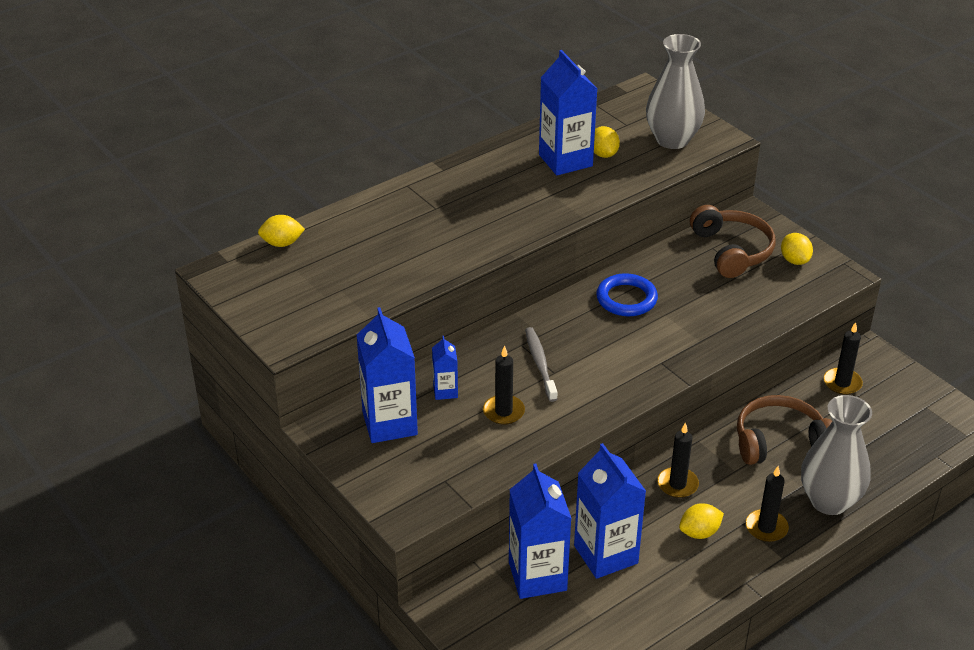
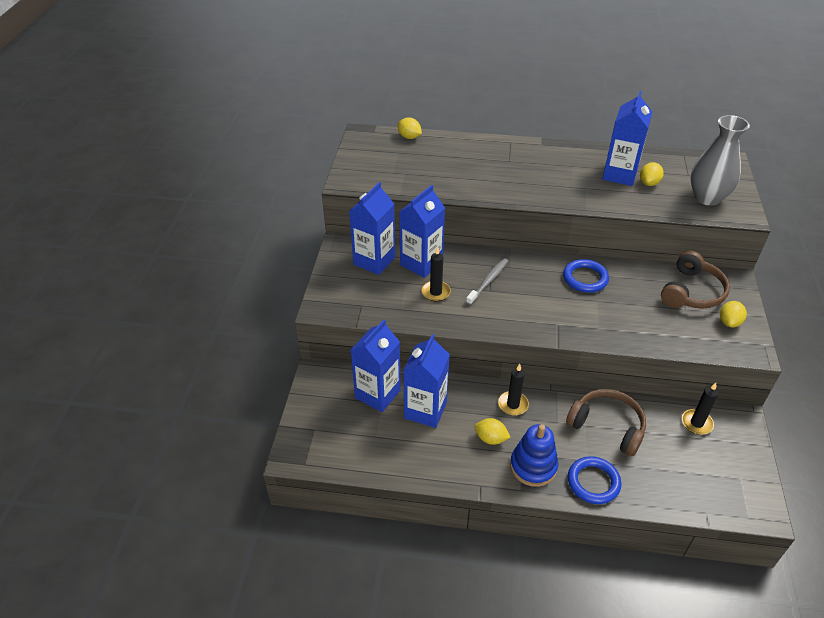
camera: 45 degrees right, 5 degrees up
blue carton [432,336,458,400] -> blue carton [399,185,445,278], size x2.02
black candle [746,466,789,542] -> blue stacking toy [510,424,558,487]
grey vase [801,395,872,515] -> blue ring [568,456,621,504]

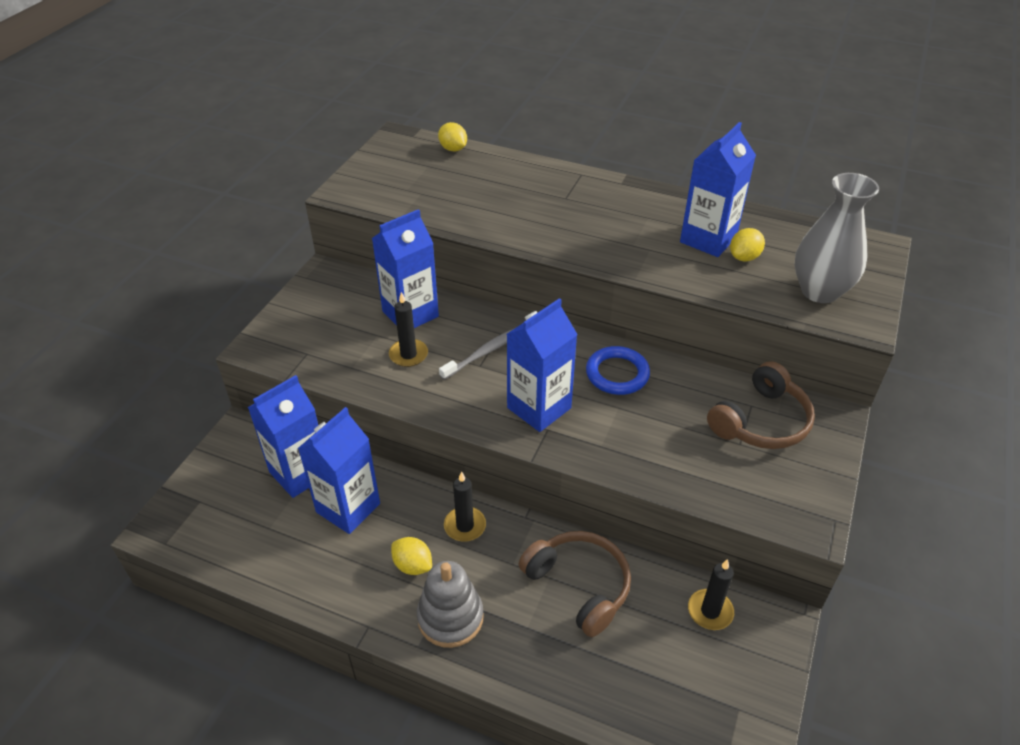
camera: 15 degrees right, 0 degrees up
blue carton [349,182,395,275] -> blue carton moved to [507,298,578,432]
blue stacking toy [510,424,558,487] -> grey stacking toy [417,561,484,648]
blue ring [568,456,621,504] -> none
yellow lemon [720,301,747,327] -> none

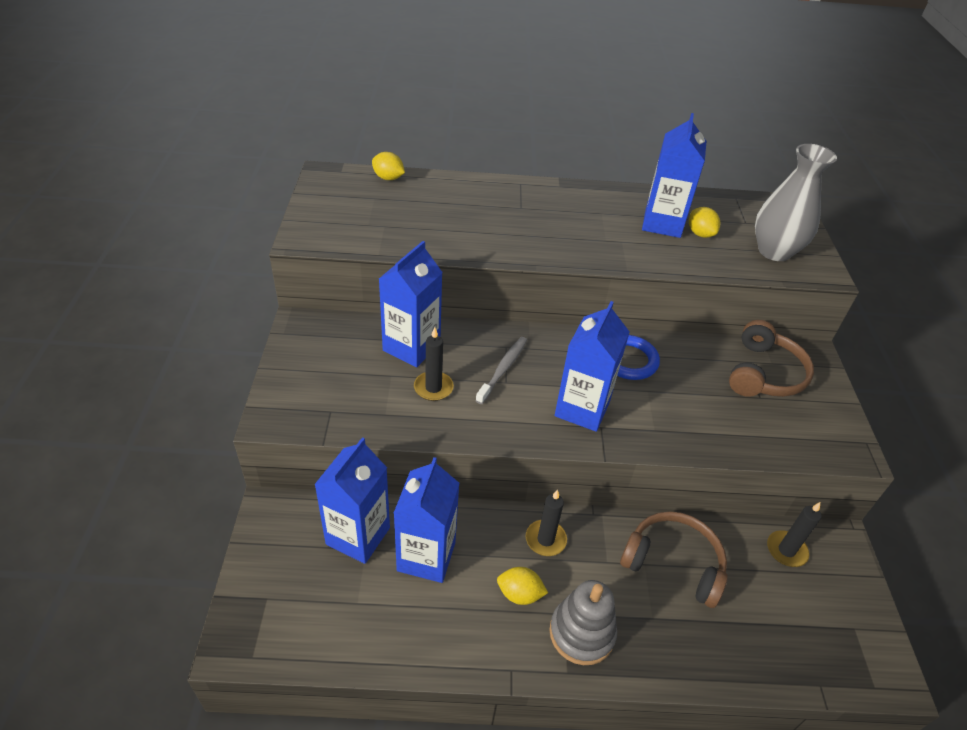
camera: 25 degrees left, 0 degrees up
yellow lemon [730,228,765,261] -> yellow lemon turned 45 degrees counterclockwise [689,207,720,238]

